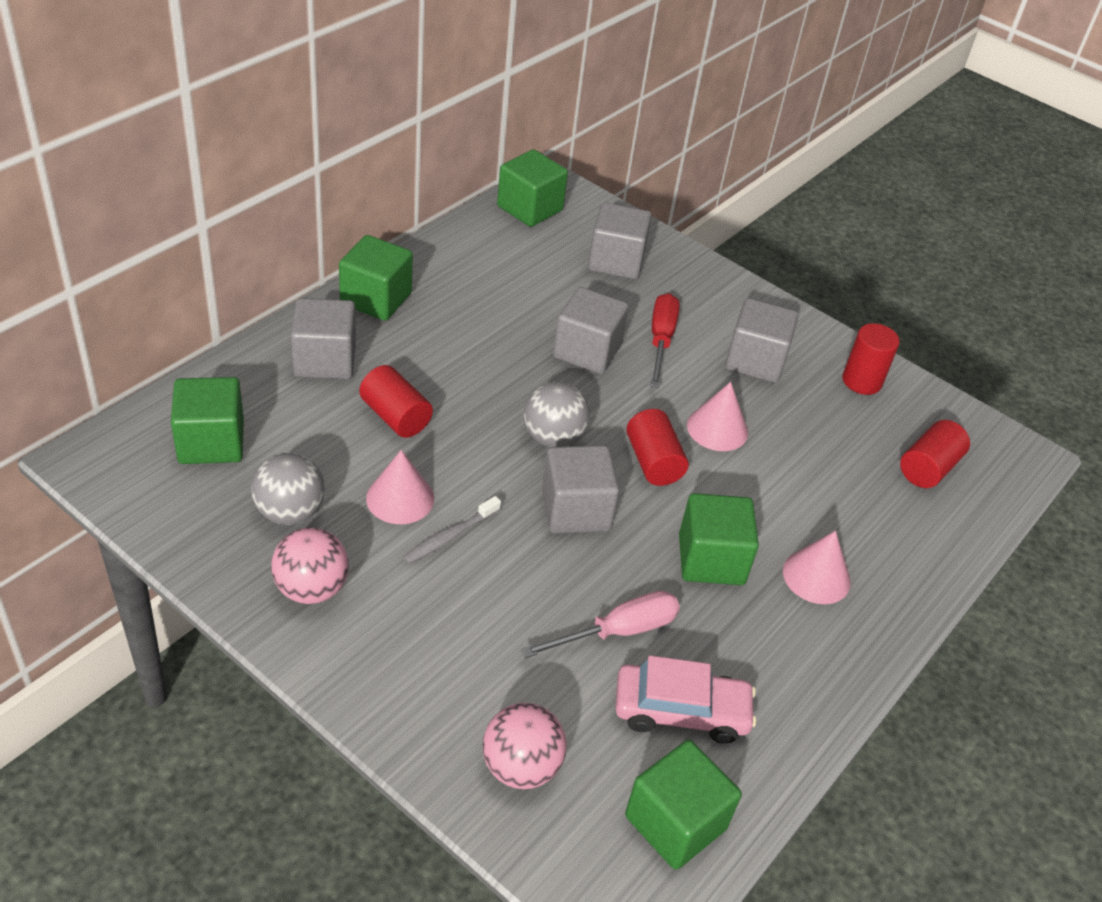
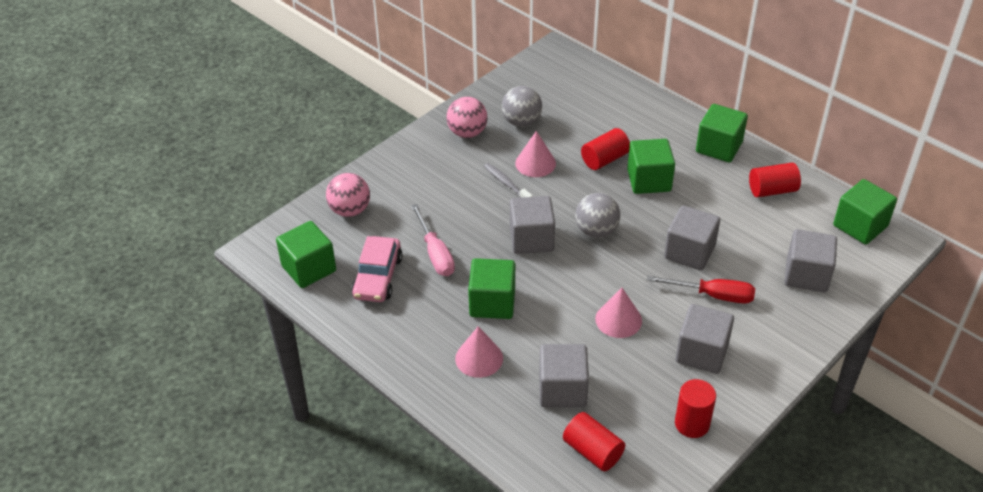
camera: 100 degrees right, 0 degrees up
green cube [171,377,244,464] -> green cube moved to [627,139,675,194]
grey cube [291,298,356,379] -> grey cube moved to [539,344,589,408]
red cylinder [626,409,689,486] -> red cylinder moved to [749,163,801,197]

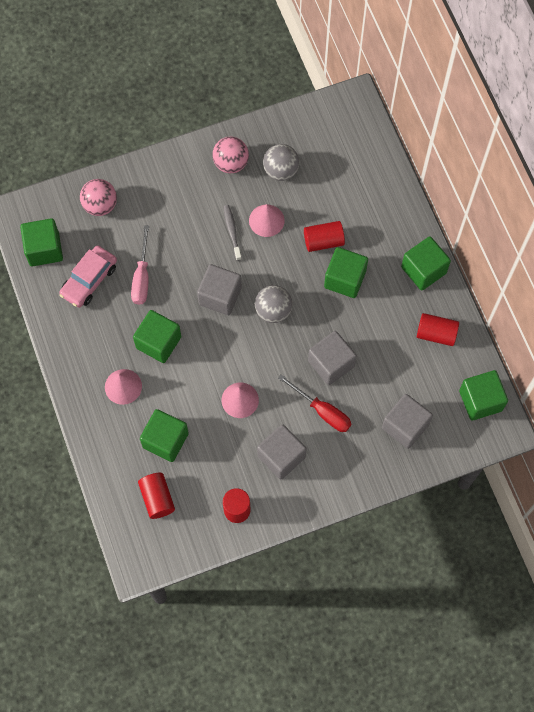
camera: 25 degrees right, 25 degrees up
grey cube [539,344,589,408] -> green cube [140,409,189,462]

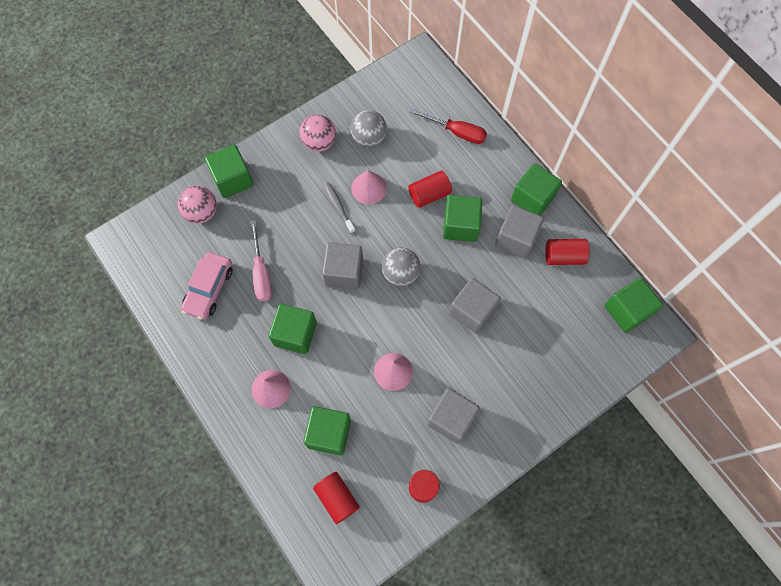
camera: 15 degrees left, 0 degrees up
green cube [20,218,63,266] -> green cube moved to [205,145,253,198]
red screwdriver [278,374,351,432] -> red screwdriver moved to [410,108,487,144]
grey cube [382,394,433,449] -> grey cube moved to [495,205,544,258]

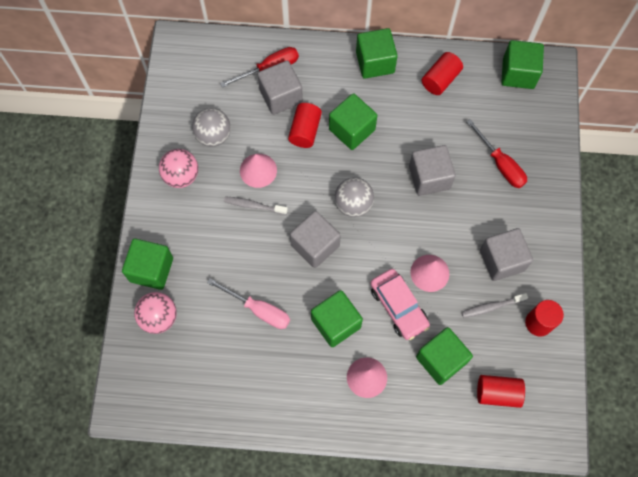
camera: 50 degrees left, 0 degrees up
pink car [181,252,233,320] -> pink car moved to [370,269,430,340]
grey cube [495,205,544,258] -> grey cube moved to [257,61,303,115]
none -> grey toothbrush [462,293,528,318]
none -> red screwdriver [466,119,527,188]

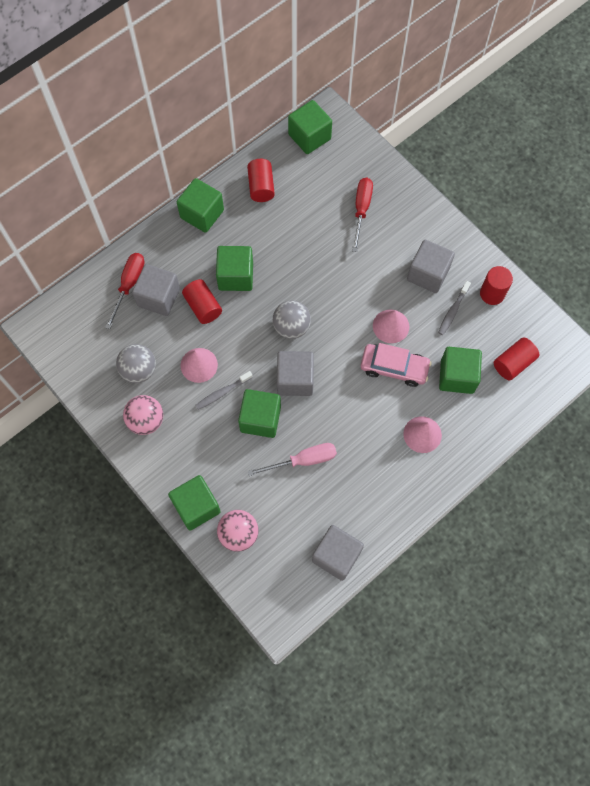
camera: 45 degrees left, 0 degrees up
green cube [311,290,363,347] -> green cube moved to [238,389,281,438]
grey cube [409,145,456,196] -> grey cube moved to [312,525,364,581]
red screwdriver [466,119,527,188] -> red screwdriver turned 90 degrees counterclockwise [352,178,373,252]

